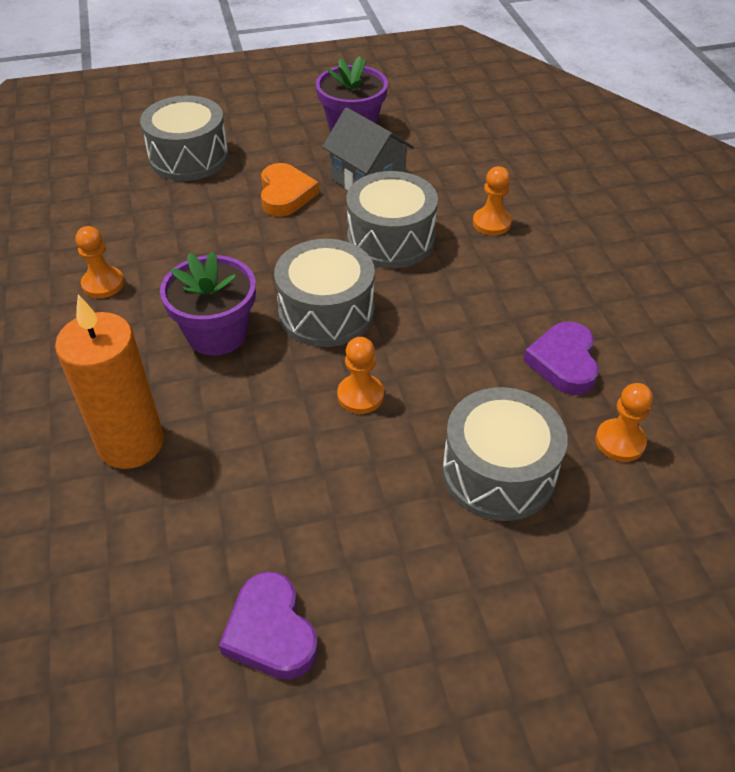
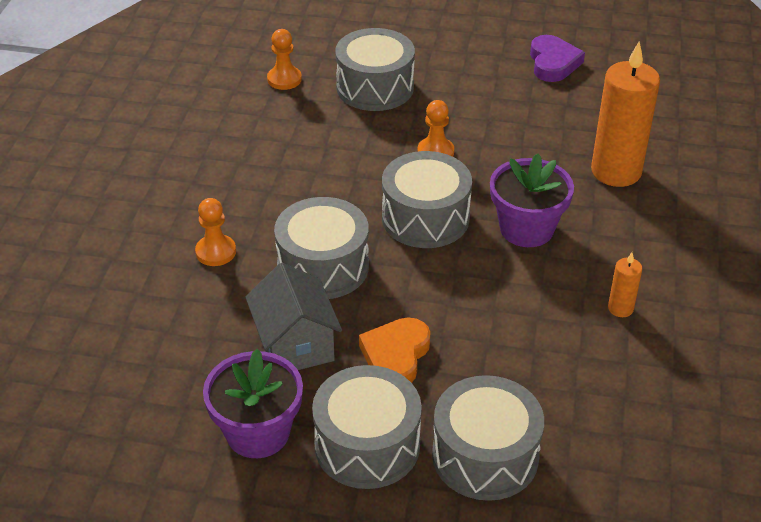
camera: 155 degrees left, 5 degrees down
orange pawn [75,226,124,298] -> orange candle [608,252,642,317]
purple heart [523,321,599,395] -> none
none -> grey drum [312,365,422,489]

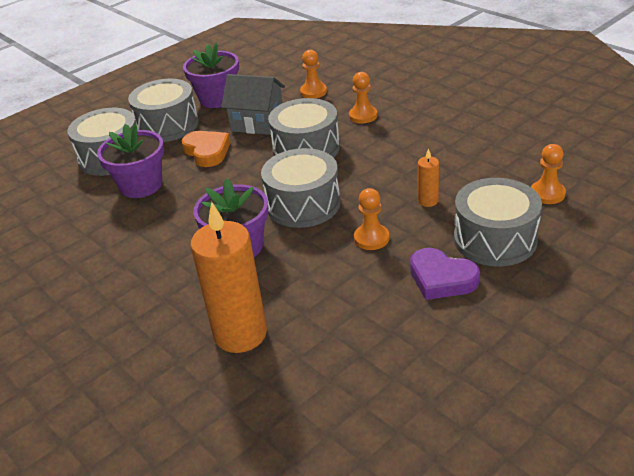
camera: 130 degrees right, 5 degrees down
purple heart [530,35,585,82] -> purple heart moved to [410,248,480,300]
orange candle [608,252,642,317] -> orange candle moved to [418,148,439,207]
none -> purple flower pot [97,123,164,198]
none -> orange pawn [300,50,327,98]

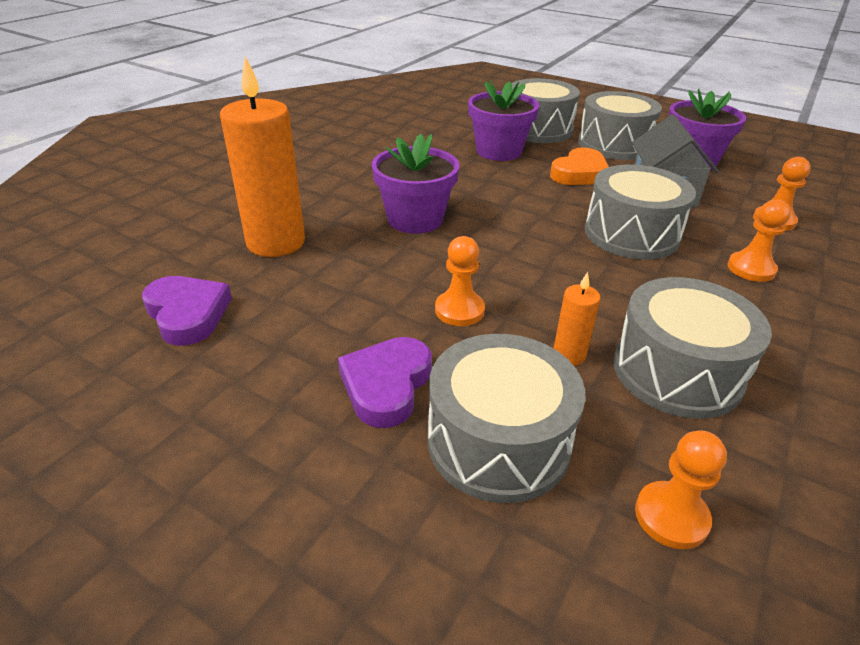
camera: 70 degrees right, 0 degrees up
grey drum [261,148,340,228] -> grey drum moved to [613,277,772,419]
none -> purple heart [142,276,232,346]

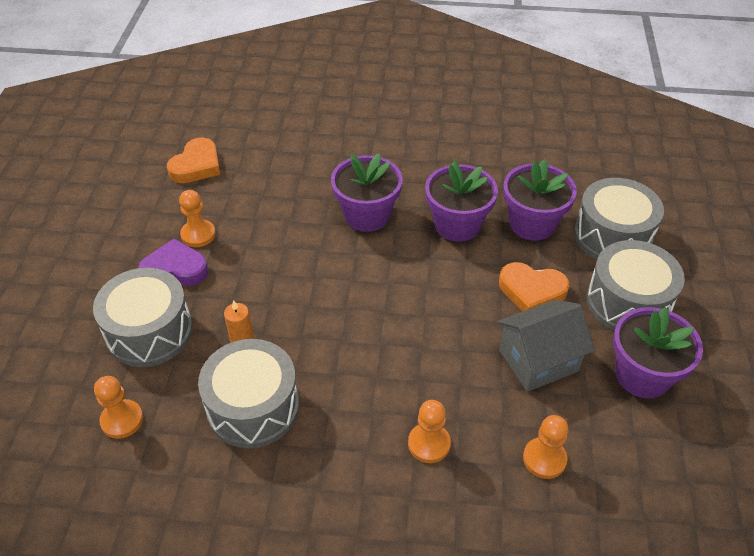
camera: 65 degrees right, 10 degrees up
purple heart [142,276,232,346] -> orange heart [167,137,220,183]
orange candle [220,56,305,257] -> none
orange pawn [435,236,485,326] -> orange pawn moved to [179,190,216,247]
grey drum [585,164,696,260] -> none
none -> purple flower pot [425,161,498,242]

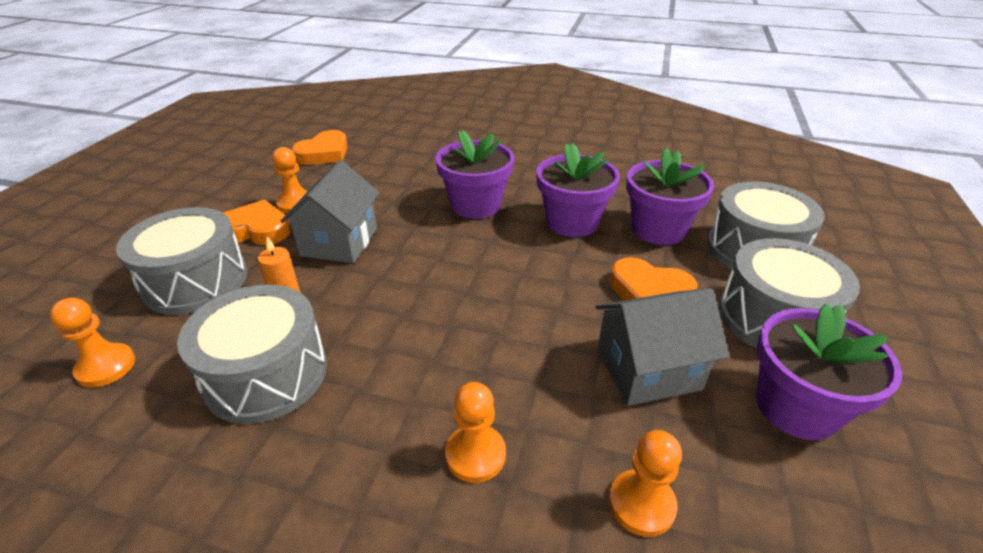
camera: 10 degrees right, 10 degrees down
purple heart [138,238,209,286] -> orange heart [224,200,291,245]
none -> grey house [281,160,380,263]

